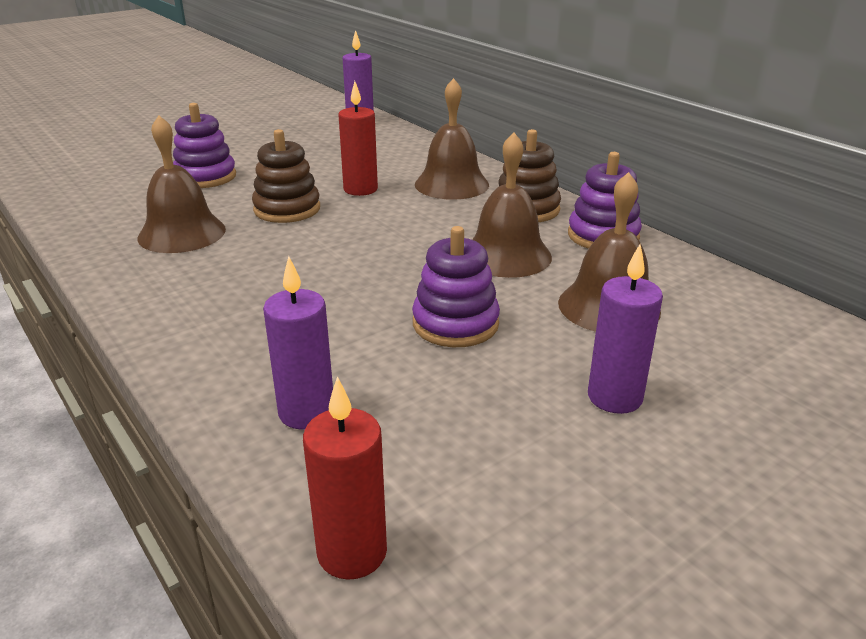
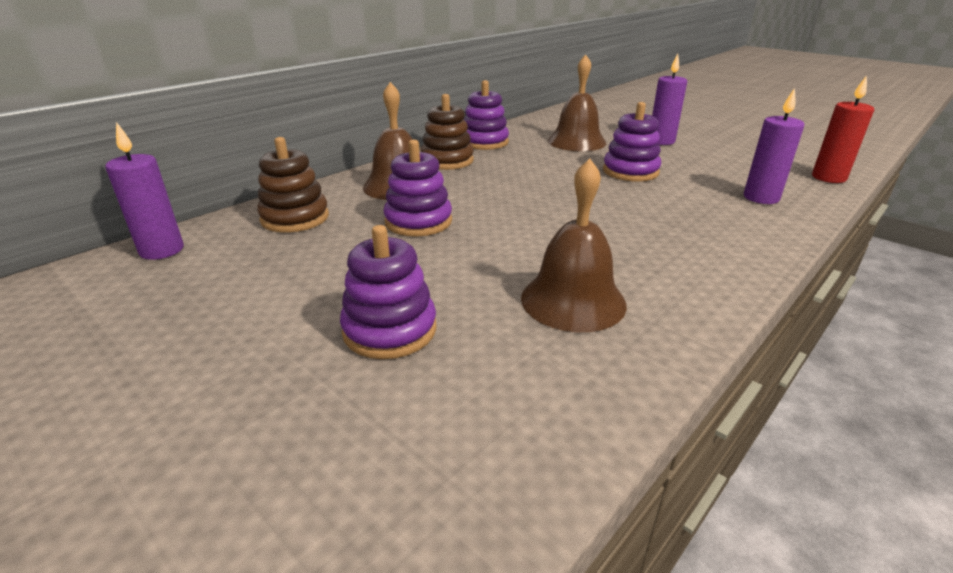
camera: 100 degrees left, 0 degrees up
brown stacking toy [252,129,320,223] -> brown stacking toy moved to [257,137,329,232]
red candle [339,81,378,196] -> purple stacking toy [383,140,452,237]
brown bell [472,132,552,278] -> none

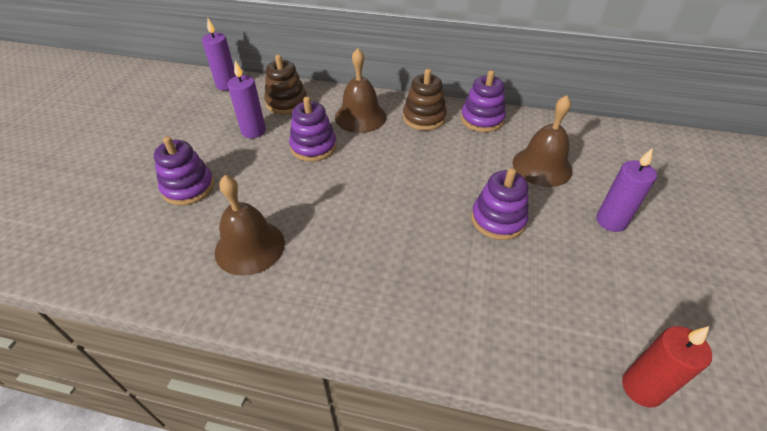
camera: 60 degrees right, 15 degrees up
purple candle [744,88,805,204] -> purple candle moved to [227,61,266,138]

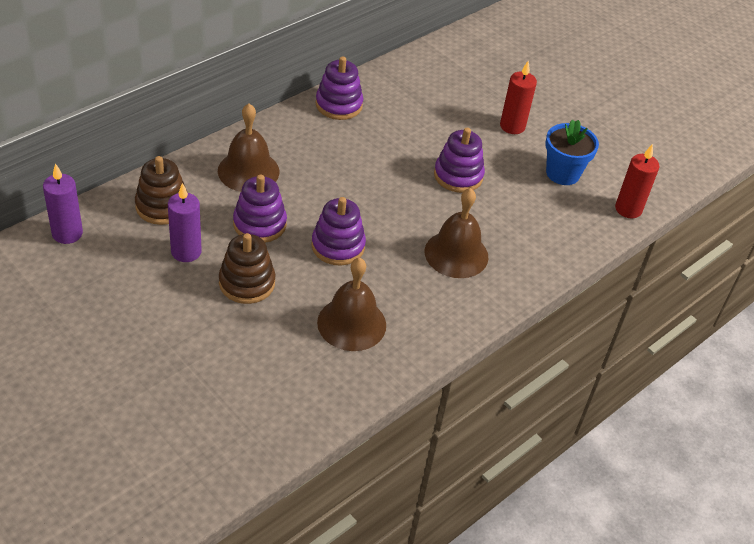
camera: 60 degrees left, 0 degrees up
purple stacking toy [154,136,214,206] -> purple stacking toy moved to [312,197,366,266]
brown stacking toy [403,69,447,131] -> brown stacking toy moved to [219,233,275,304]
brown bell [513,95,572,187] -> brown bell moved to [425,188,488,278]
purple candle [596,148,657,232] -> red candle [500,61,537,134]
none -> blue flower pot [545,119,599,185]

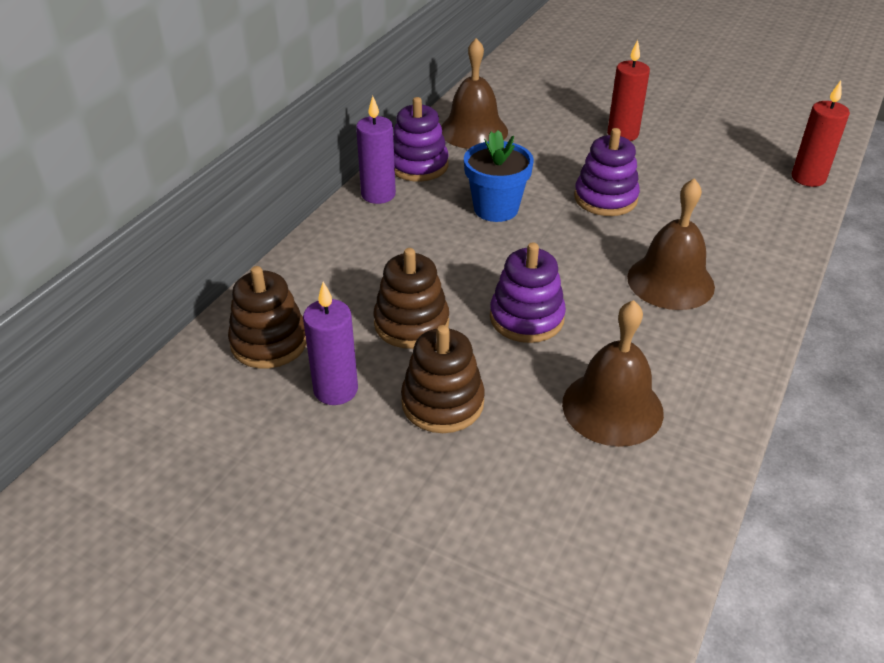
camera: 15 degrees left, 5 degrees down
purple candle [43,163,83,244] -> purple candle moved to [356,96,396,204]
brown bell [218,104,280,192] -> brown bell moved to [441,38,508,149]
purple stacking toy [233,175,287,243] -> brown stacking toy [373,248,449,349]
blue flower pot [545,119,599,185] -> blue flower pot moved to [464,130,534,222]

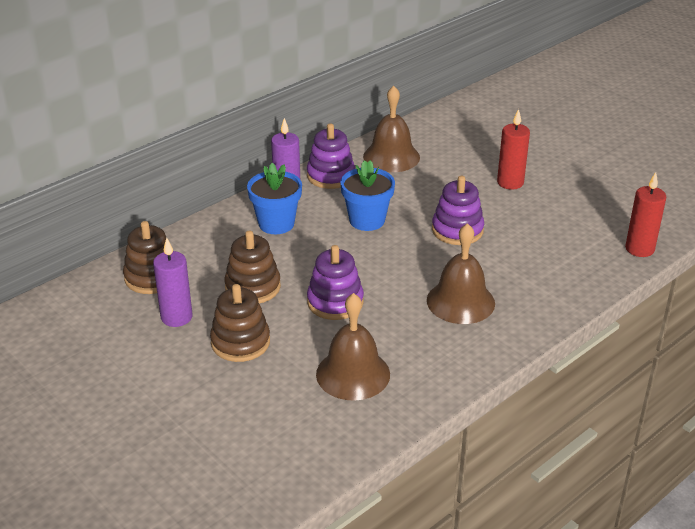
camera: 20 degrees right, 5 degrees down
none -> blue flower pot [247,163,302,234]

